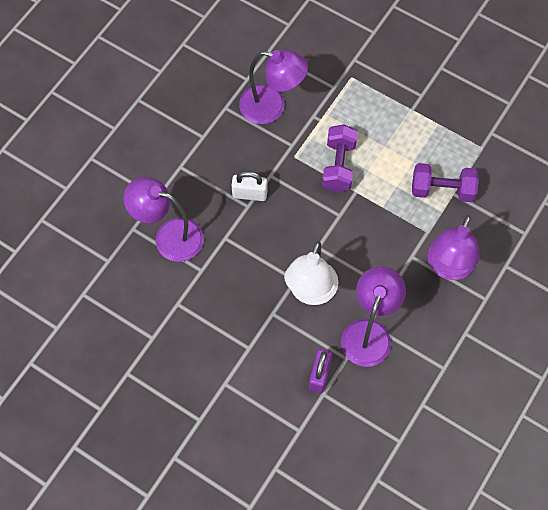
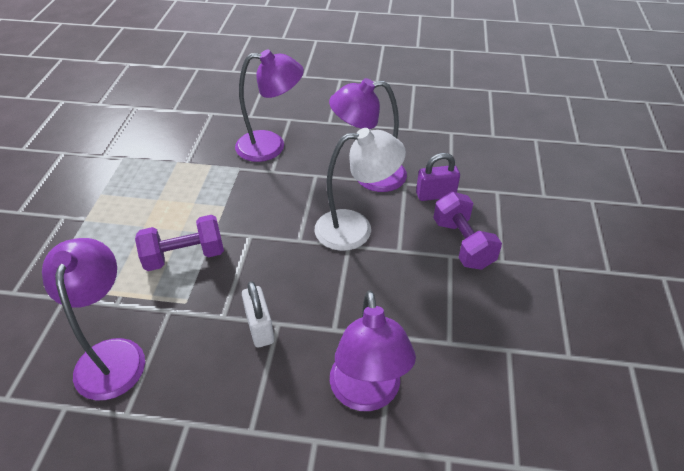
camera: 115 degrees left, 20 degrees down
purple dumbbell [412,163,479,202] -> purple dumbbell moved to [433,192,502,270]

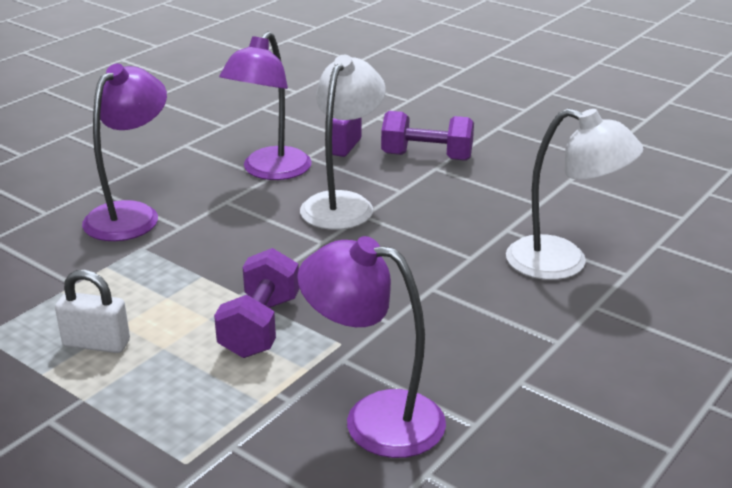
camera: 60 degrees left, 15 degrees down
white padlock [242,281,274,348] -> white padlock moved to [55,270,130,353]
purple lamp [330,290,416,411] -> white lamp [506,109,644,280]

